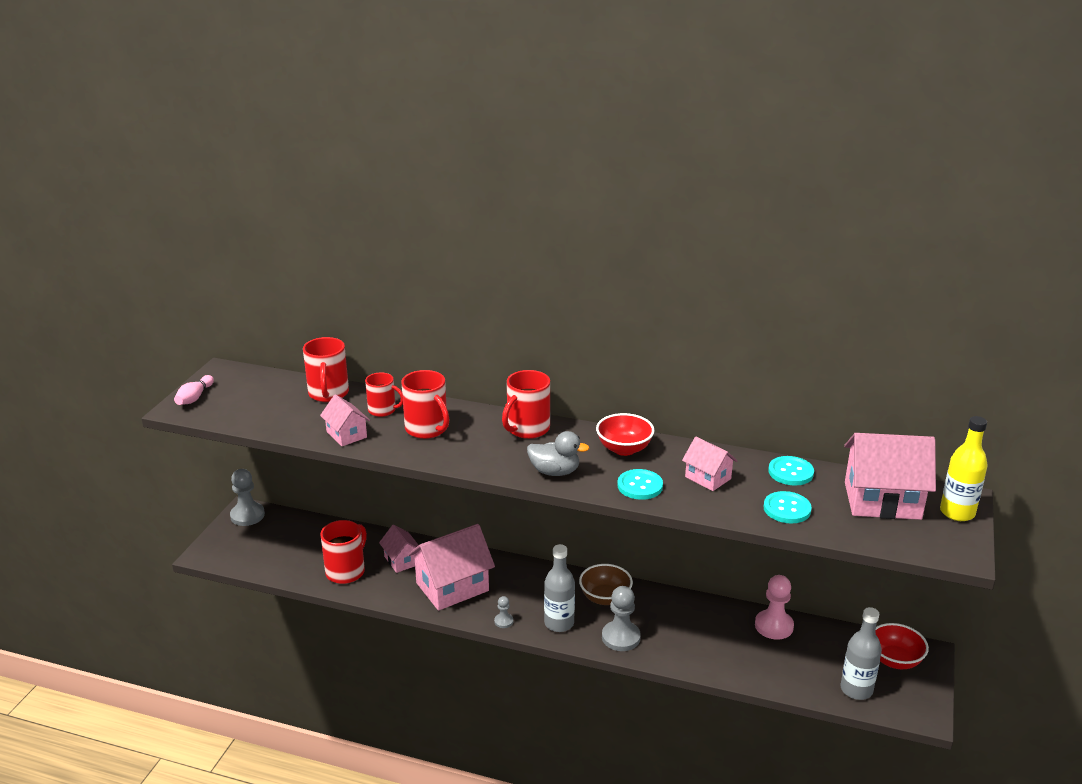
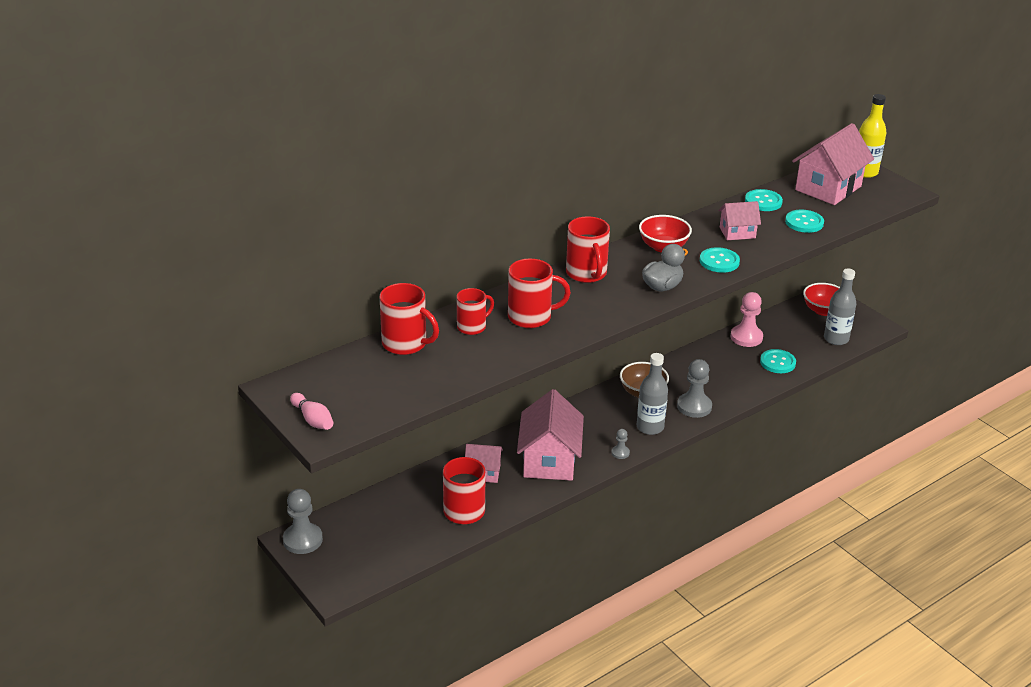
camera: 55 degrees left, 5 degrees up
pink house [320,394,370,446] -> none
none -> turquoise button [760,349,796,373]

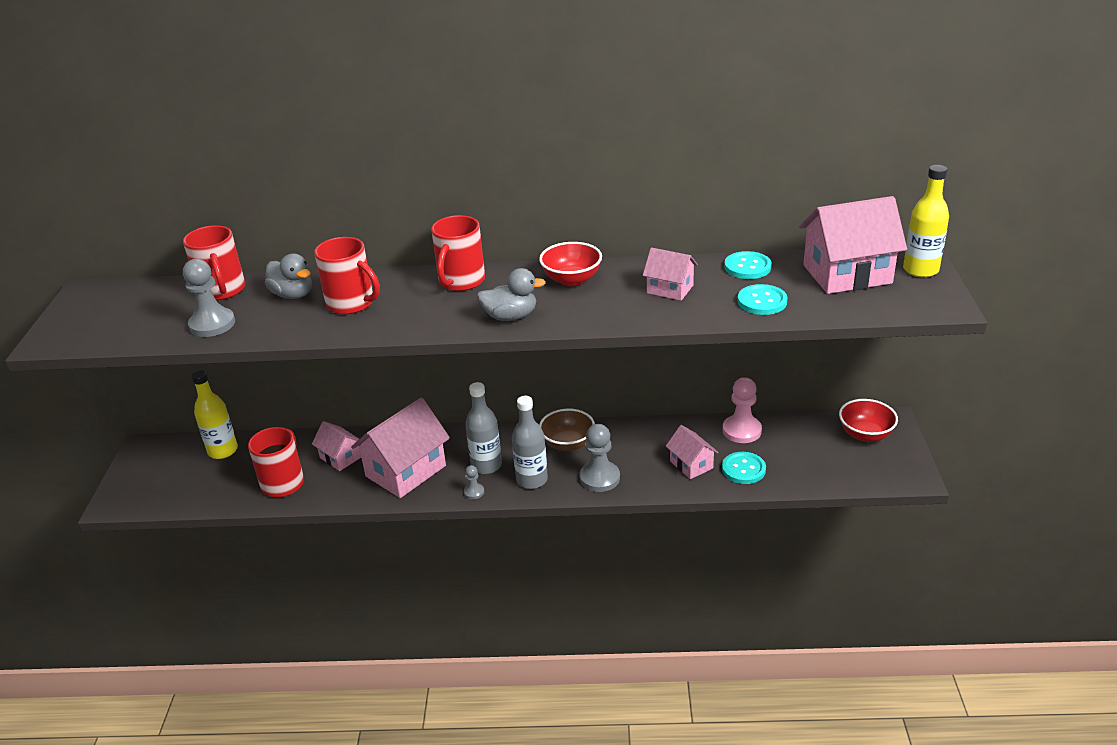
camera: 40 degrees right, 0 degrees up
grey pawn [283,489,323,554] -> grey pawn moved to [183,259,235,337]
pink bowling pin [290,393,333,430] -> none
red mug [457,288,494,335] -> grey duck [265,253,312,299]
turquoise button [700,247,740,273] -> none
grey bottle [824,269,856,345] -> grey bottle moved to [465,382,502,474]
none -> yellow bottle [191,370,238,459]
none -> pink house [666,425,719,479]

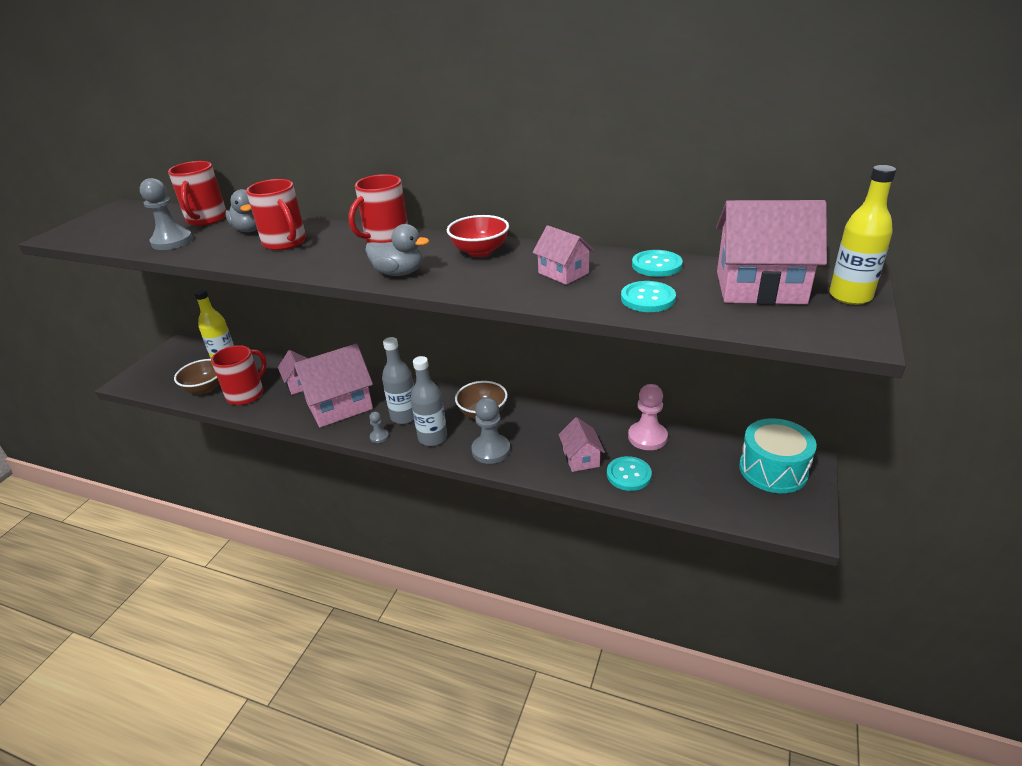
camera: 20 degrees right, 0 degrees up
red bowl [839,399,898,442] -> turquoise drum [739,418,817,493]
none -> brown bowl [174,359,219,394]

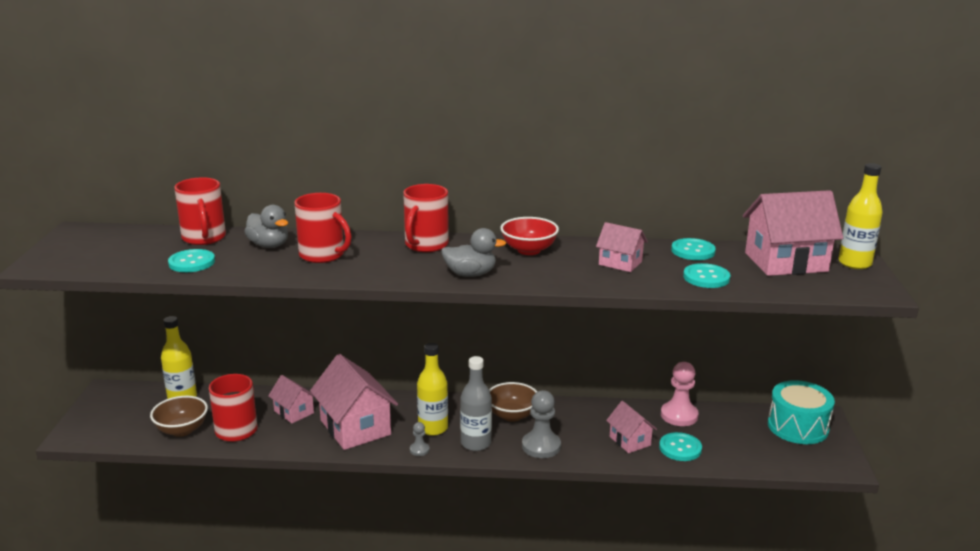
camera: 20 degrees left, 10 degrees down
grey pawn [140,178,193,250] -> turquoise button [168,249,215,272]
pink house [294,344,373,428] -> pink house turned 75 degrees counterclockwise [310,354,398,450]
grey bottle [382,337,414,424] -> yellow bottle [417,343,448,436]

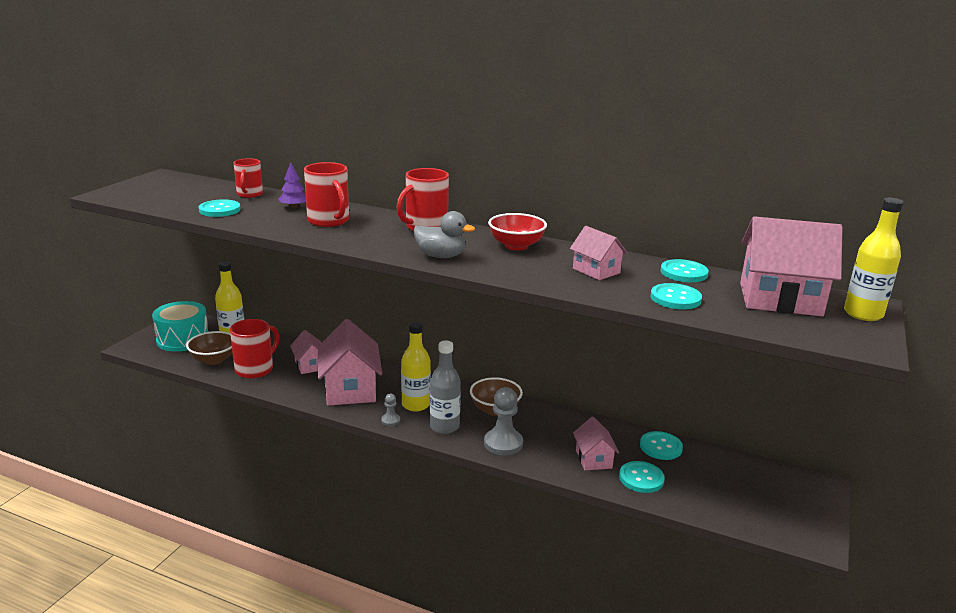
camera: 20 degrees right, 0 degrees up
red mug [174,177,226,245] -> red mug [234,158,263,198], size x0.66
grey duck [244,205,288,248] -> purple tree [278,162,306,208]
pink pawn [661,362,699,426] -> turquoise button [640,431,683,460]
turquoise drum [768,380,835,444] -> turquoise drum moved to [152,301,209,352]

